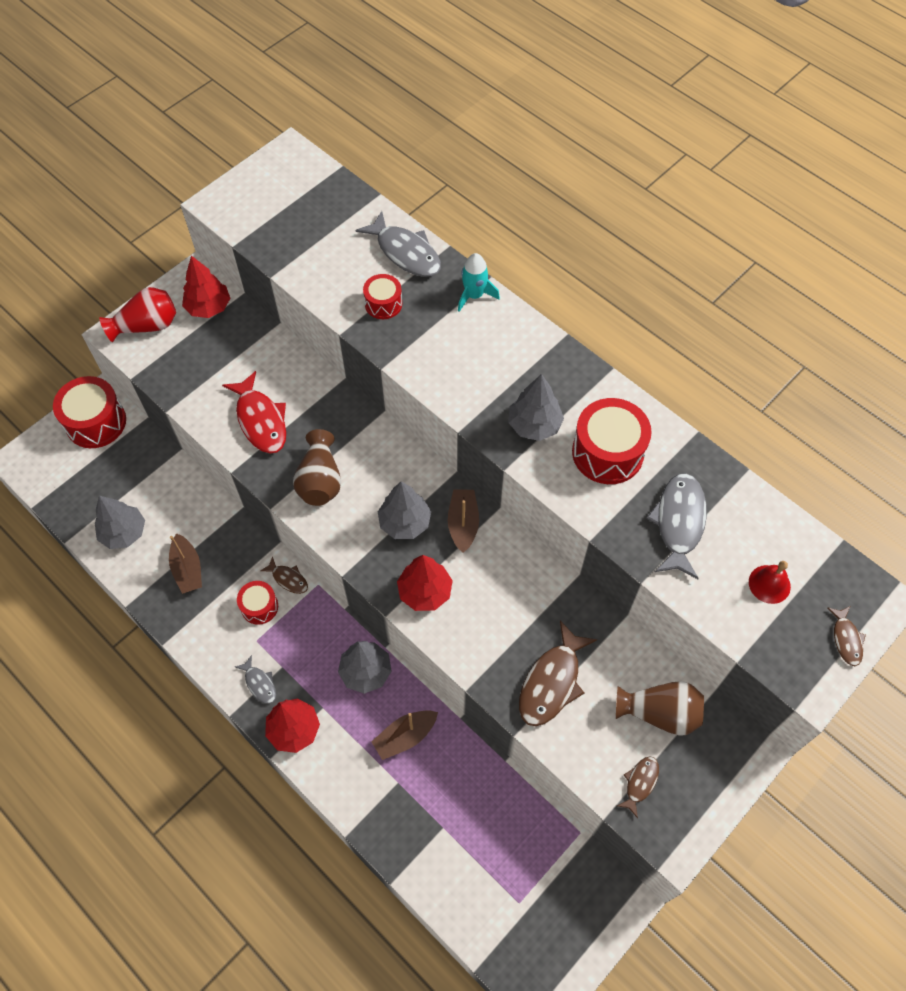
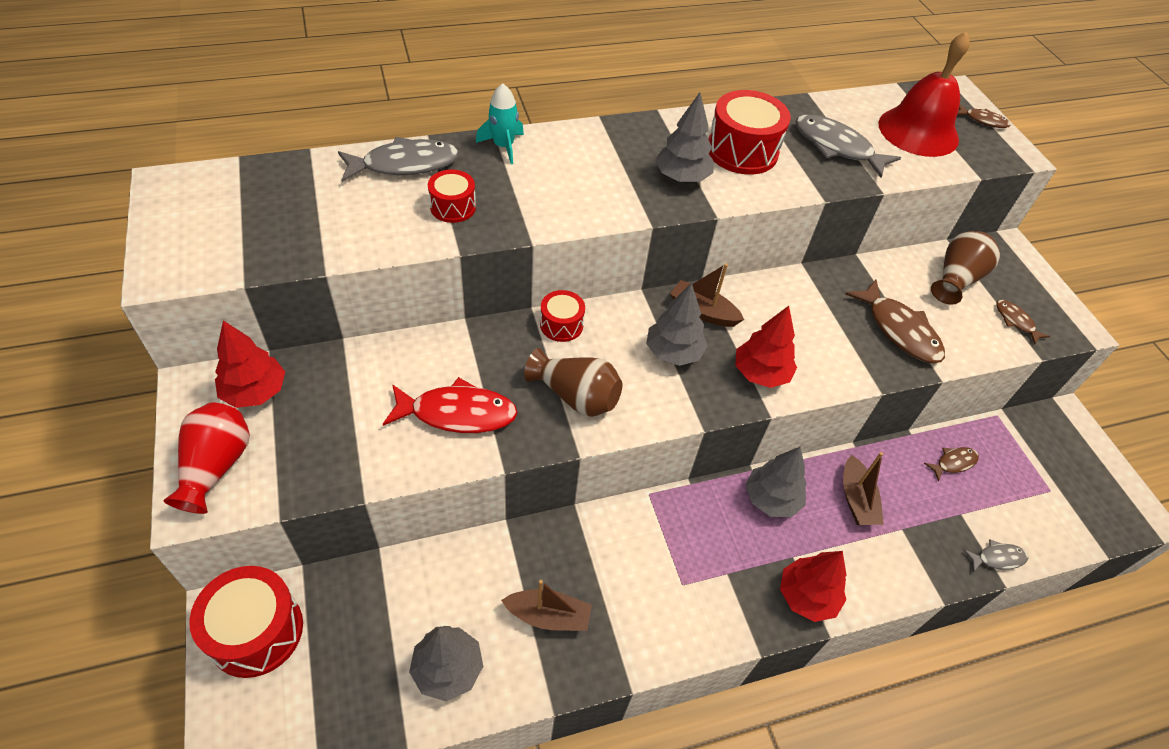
camera: 65 degrees left, 10 degrees down
grey fish [235,655,276,704] -> grey fish moved to [963,539,1028,572]
red drum [237,581,278,625] -> red drum moved to [540,290,585,342]
brown fish [260,556,308,594] -> brown fish moved to [924,447,979,481]
red bell [749,561,791,604] -> red bell [878,31,970,157], size x2.15

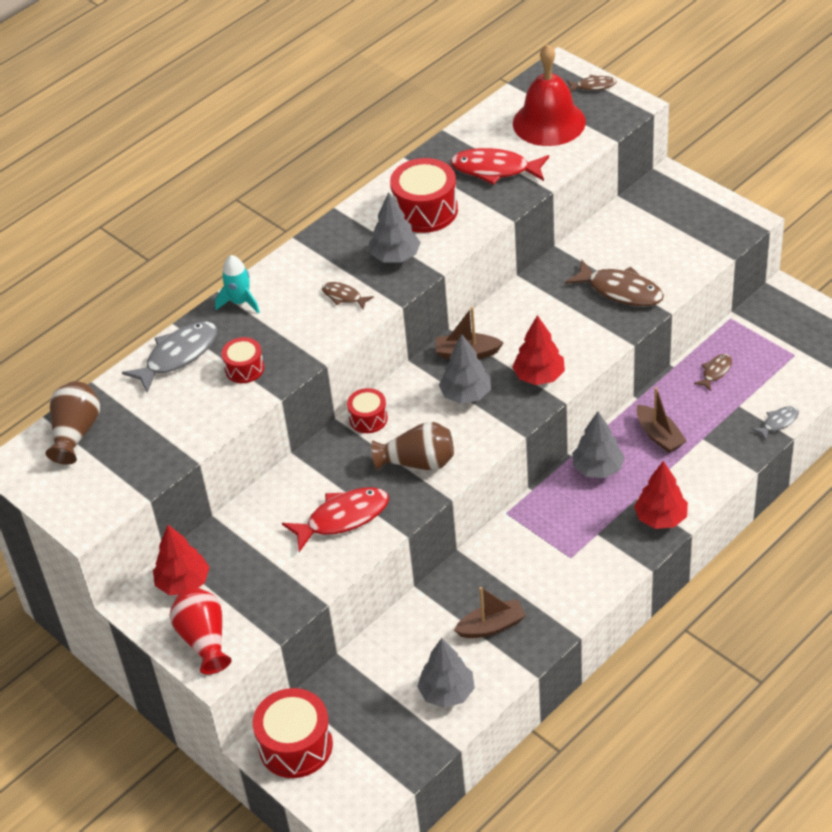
camera: 20 degrees left, 5 degrees down
grey fish [795,115,901,178] -> red fish [450,148,549,185]
brown vase [931,231,1000,305] -> brown vase moved to [45,381,100,465]
brown fish [996,300,1050,345] -> brown fish moved to [322,282,374,309]

